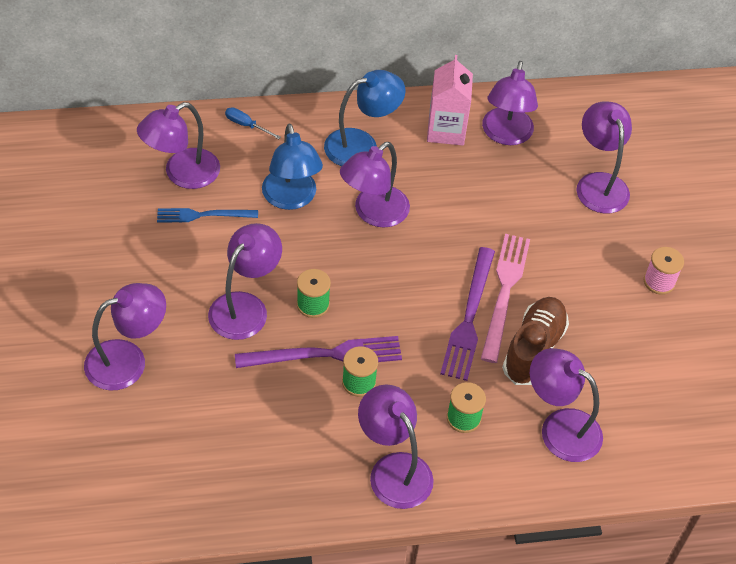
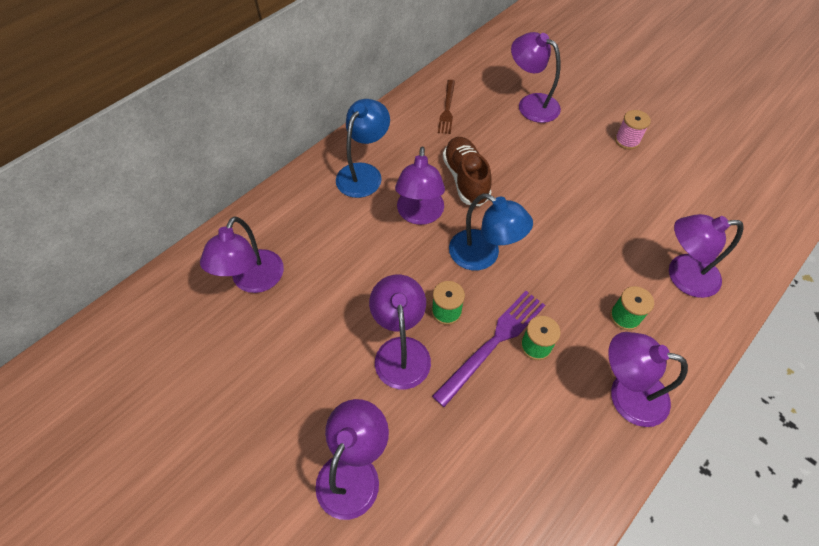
camera: 35 degrees left, 5 degrees up
blue fork [157,208,258,223] -> none
blue screwdriver [225,107,281,139] -> none
blue lamp [262,124,323,210] -> blue lamp moved to [449,193,533,270]
pink carton [427,55,473,146] -> none
purple fork [440,247,495,381] -> none
pink fork [481,234,530,363] -> none
purple lamp [482,61,538,145] -> brown fork [438,80,455,134]
brown shoe [502,297,569,385] -> brown shoe moved to [443,137,491,206]

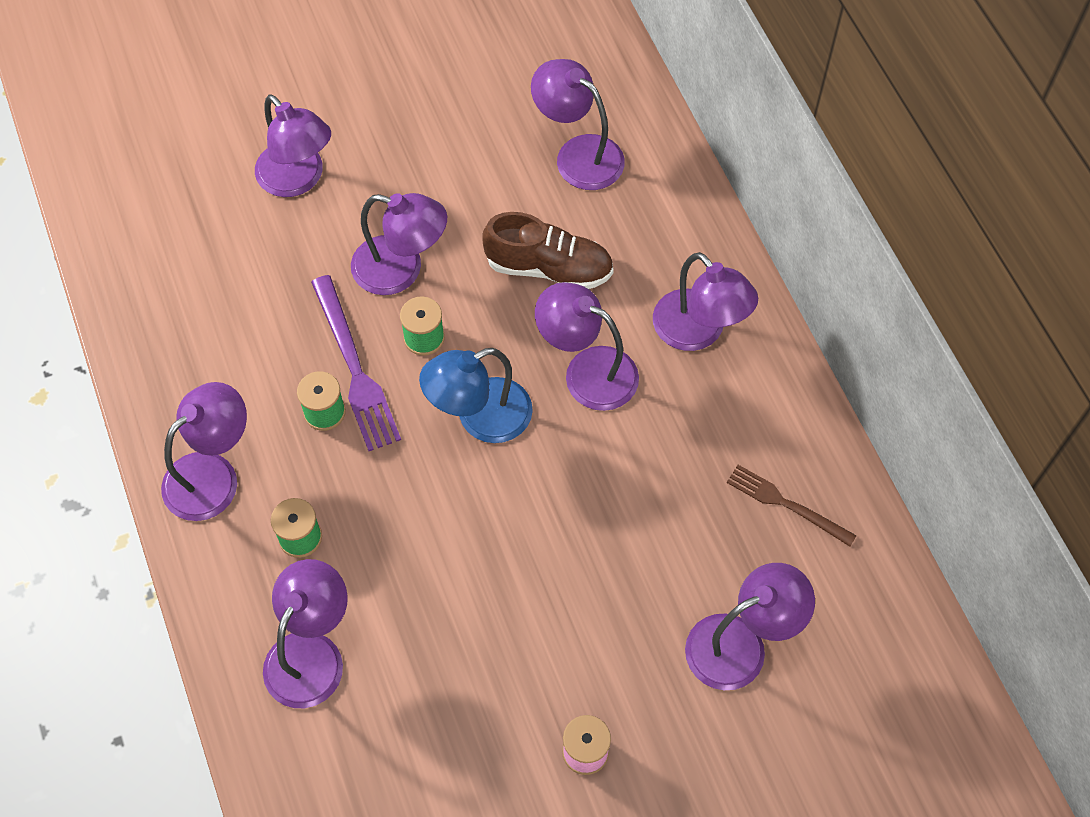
camera: 115 degrees right, 5 degrees up
blue lamp [336,99,390,198] -> purple lamp [653,252,758,351]
brown shoe [443,137,491,206] -> brown shoe moved to [482,212,614,289]

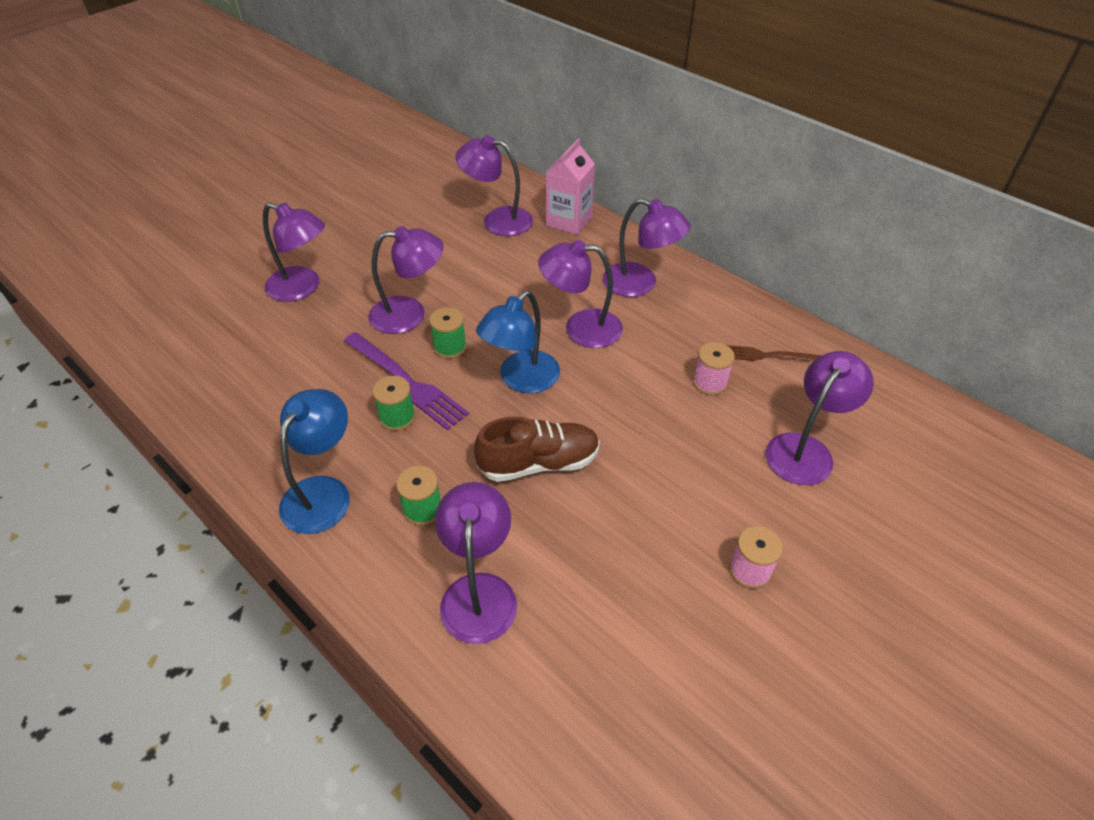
camera: 25 degrees left, 15 degrees down
purple lamp [161,382,247,521] -> blue lamp [279,389,350,534]
brown shoe [482,212,614,289] -> brown shoe moved to [474,416,600,482]
none -> pink carton [546,138,595,235]
none -> pink spool [693,342,735,395]

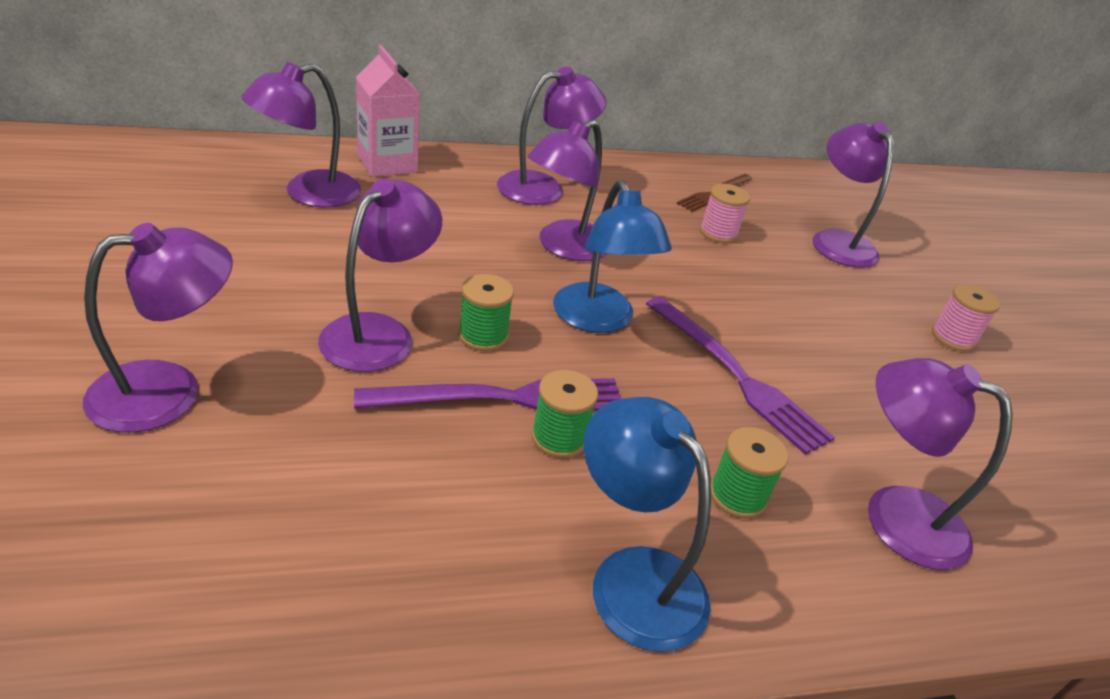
camera: 60 degrees left, 10 degrees down
brown shoe [474,416,600,482] -> purple fork [646,297,835,455]

